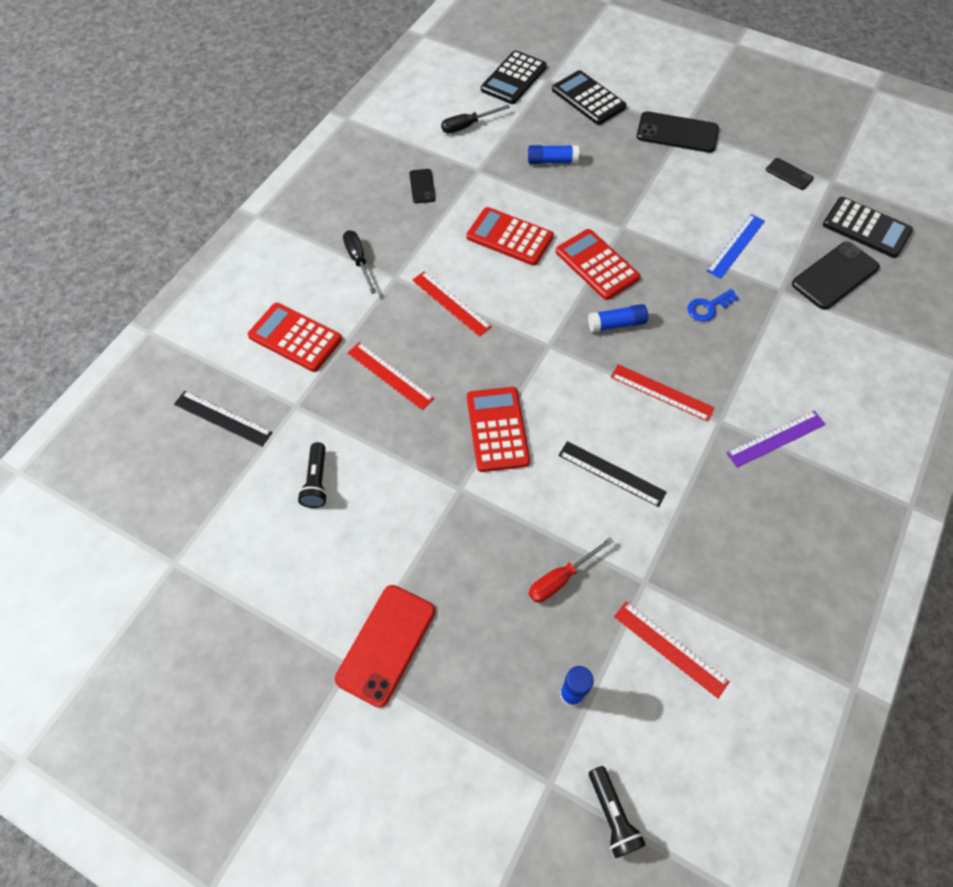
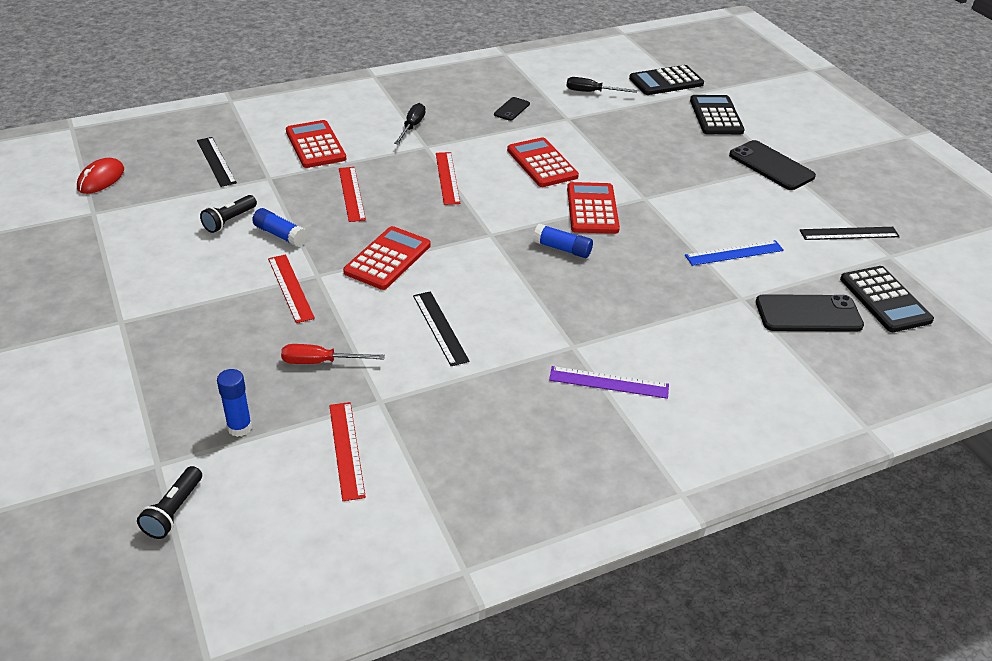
camera: 35 degrees right, 20 degrees down
red phone [335,585,435,708] -> none
blue glue stick [528,145,579,164] -> blue glue stick moved to [252,208,307,247]
red ruler [611,364,715,422] -> red ruler moved to [268,254,315,323]
blue key [687,289,739,321] -> none
black phone [766,158,814,190] -> black ruler [800,227,900,240]
none -> red mouse [77,158,124,194]

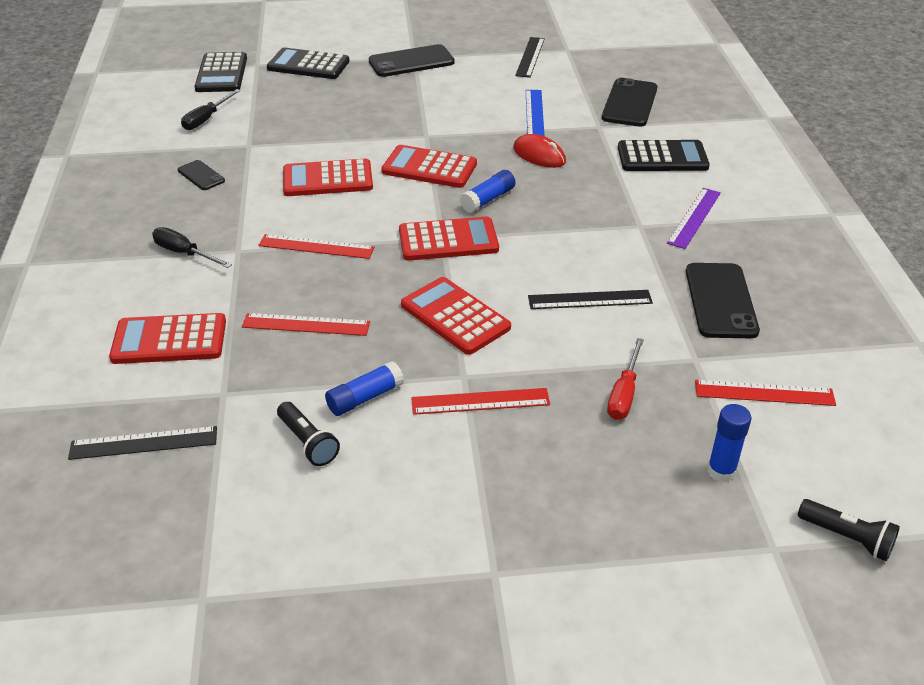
camera: 70 degrees left, 0 degrees up
red mouse [77,158,124,194] -> red mouse moved to [513,134,566,168]
black calculator [840,266,934,332] -> black calculator moved to [618,140,710,171]
none -> red calculator [399,217,499,261]
none -> black phone [686,263,760,338]

